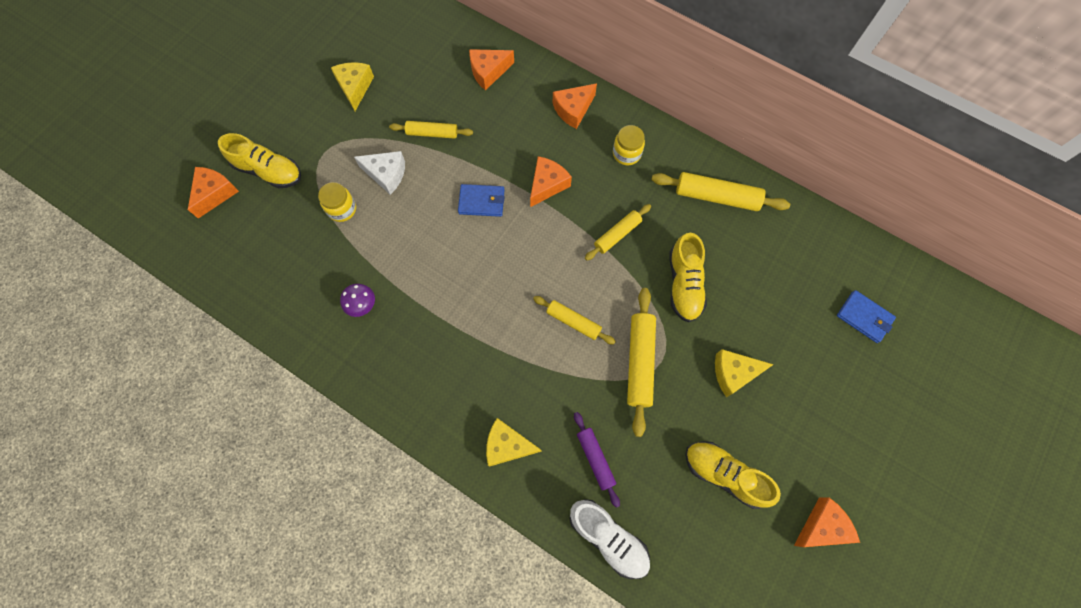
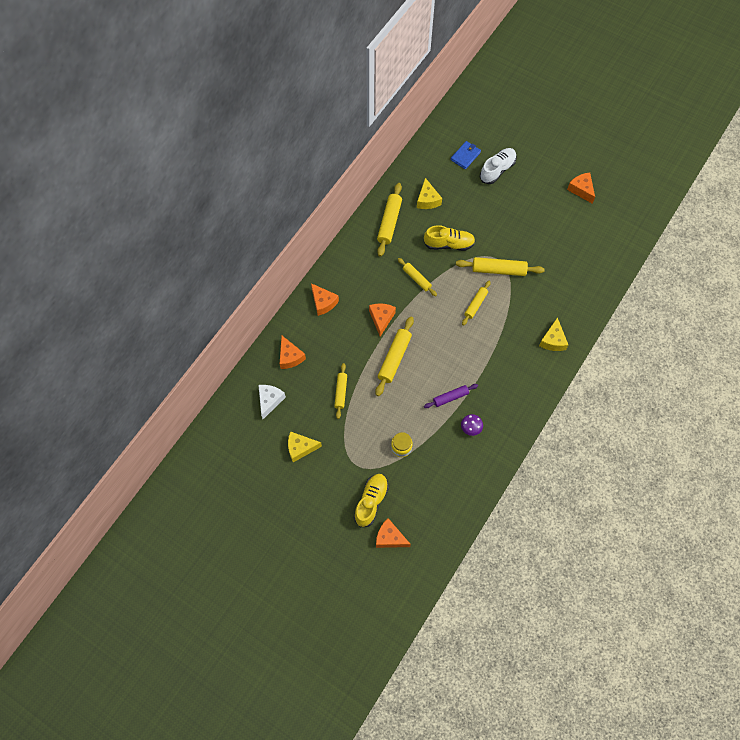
camera: 90 degrees left, 5 degrees down
white cheese [354,151,405,195] -> white cheese moved to [258,385,286,419]
blue wallet [458,184,505,217] -> yellow rolling pin [375,317,414,396]
orange cheese [530,156,572,207] -> orange cheese turned 60 degrees clockwise [369,303,396,337]
white shoe [569,499,650,579] -> white shoe moved to [480,148,517,184]
purple rolling pin [574,412,620,508] -> purple rolling pin moved to [424,384,478,408]
yellow jar [613,125,645,165] -> none
yellow shoe [686,441,781,509] -> none
yellow cheese [715,349,774,397] -> yellow cheese moved to [417,178,442,209]

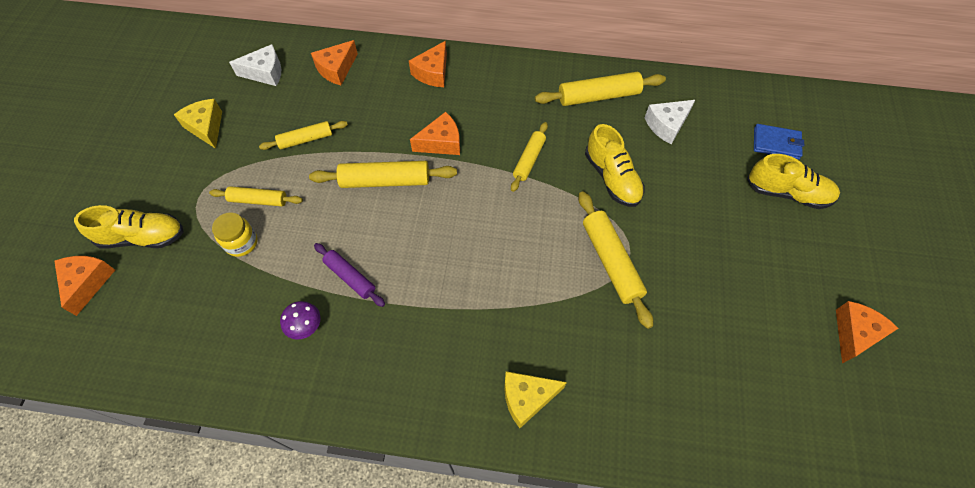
camera: 65 degrees right, 5 degrees down
yellow cheese [417,178,442,209] -> white cheese [644,100,695,144]
yellow rolling pin [462,281,491,326] -> yellow rolling pin moved to [209,186,303,206]
white shoe [480,148,517,184] -> yellow shoe [747,154,840,209]

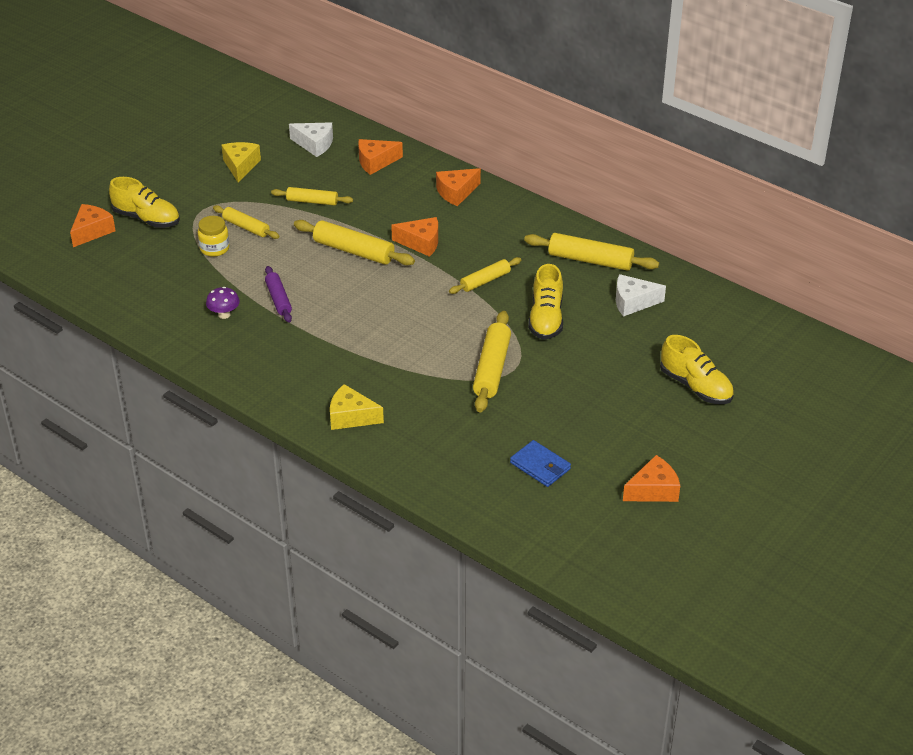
camera: 30 degrees right, 20 degrees down
blue wallet [754,124,804,160] -> blue wallet moved to [510,440,571,487]

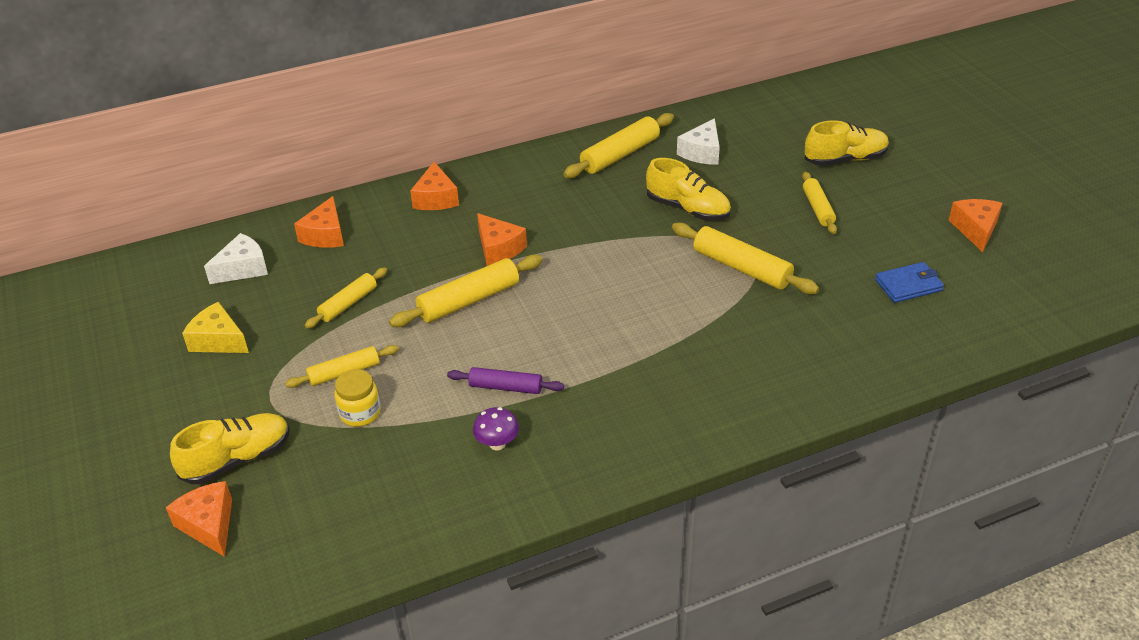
camera: 60 degrees left, 0 degrees up
yellow cheese [330,384,384,430] -> none
orange cheese [391,217,438,257] -> orange cheese turned 105 degrees clockwise [477,213,527,266]
yellow rolling pin [449,257,521,294] -> yellow rolling pin moved to [802,172,837,234]

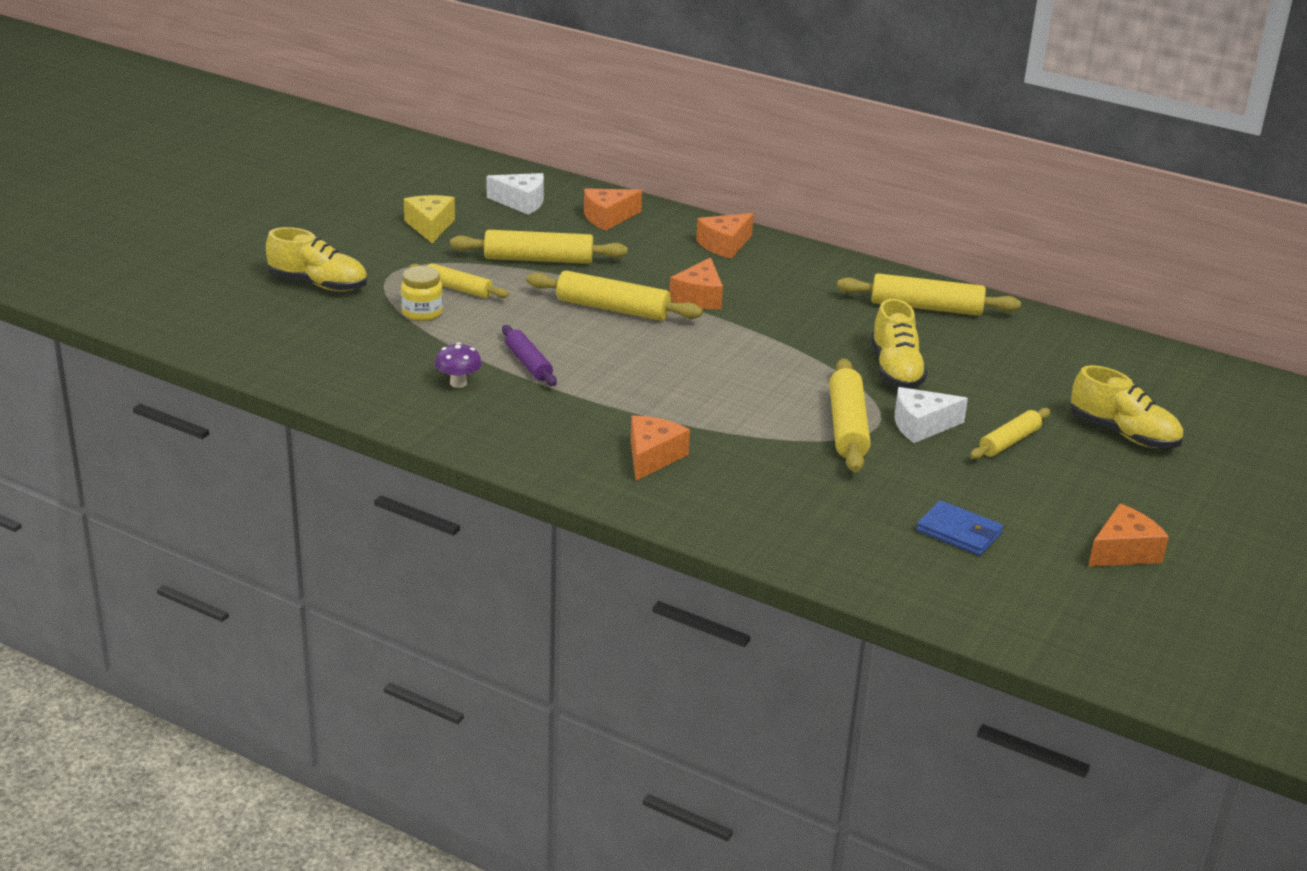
camera: 50 degrees right, 10 degrees down
orange cheese [166,481,232,557] -> orange cheese moved to [631,416,690,480]
yellow rolling pin [305,267,387,329] -> yellow rolling pin [450,230,628,264], size x1.58
white cheese [677,118,720,165] -> white cheese moved to [894,387,968,443]

